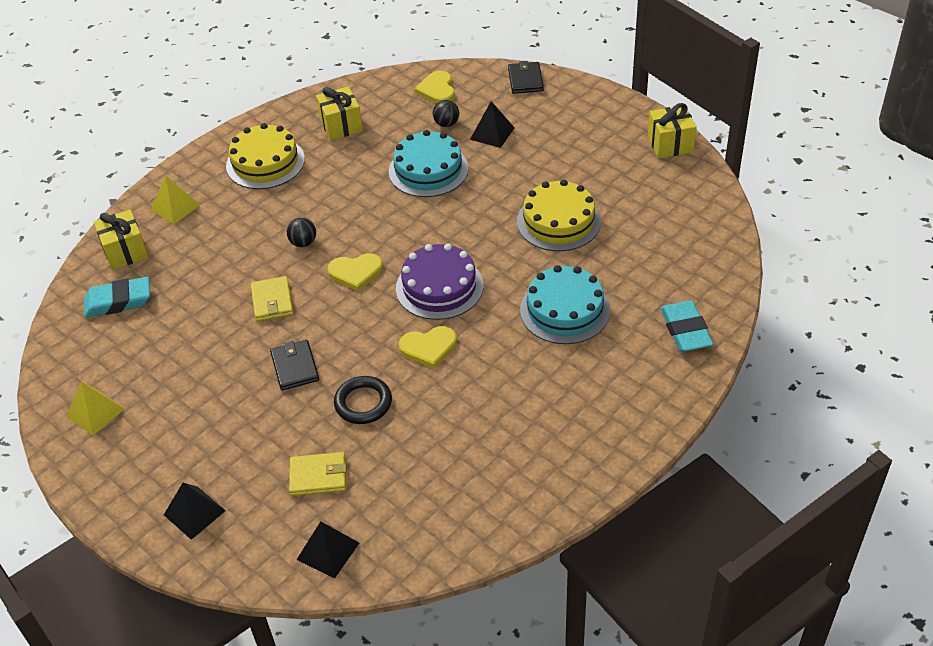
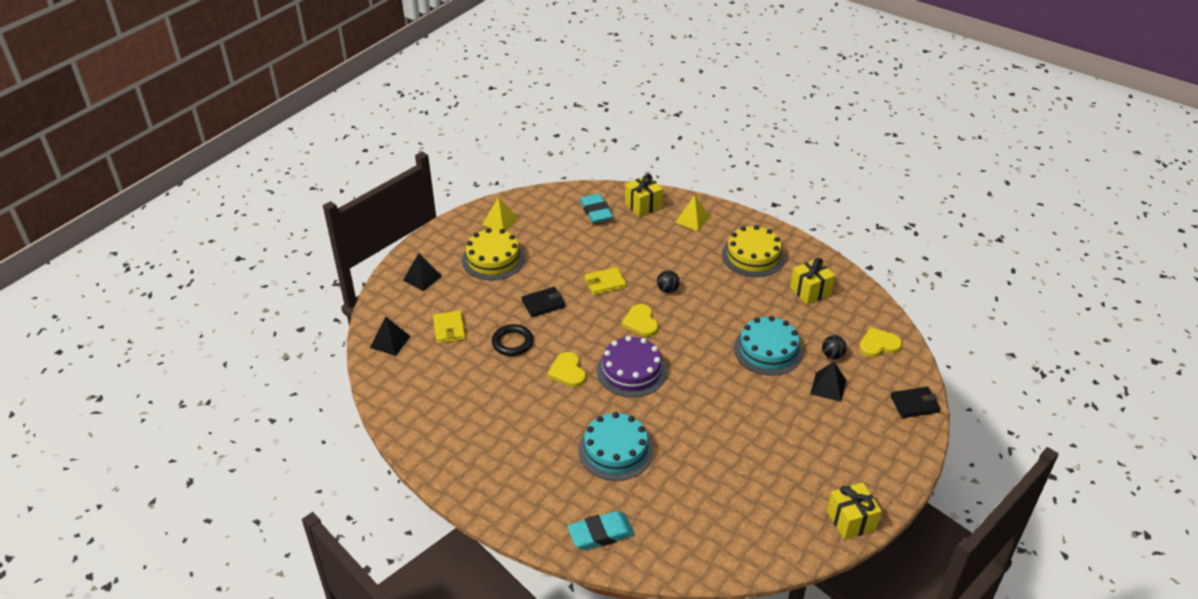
camera: 80 degrees right, 5 degrees down
yellow cake [517,179,601,251] -> yellow cake moved to [462,228,525,280]

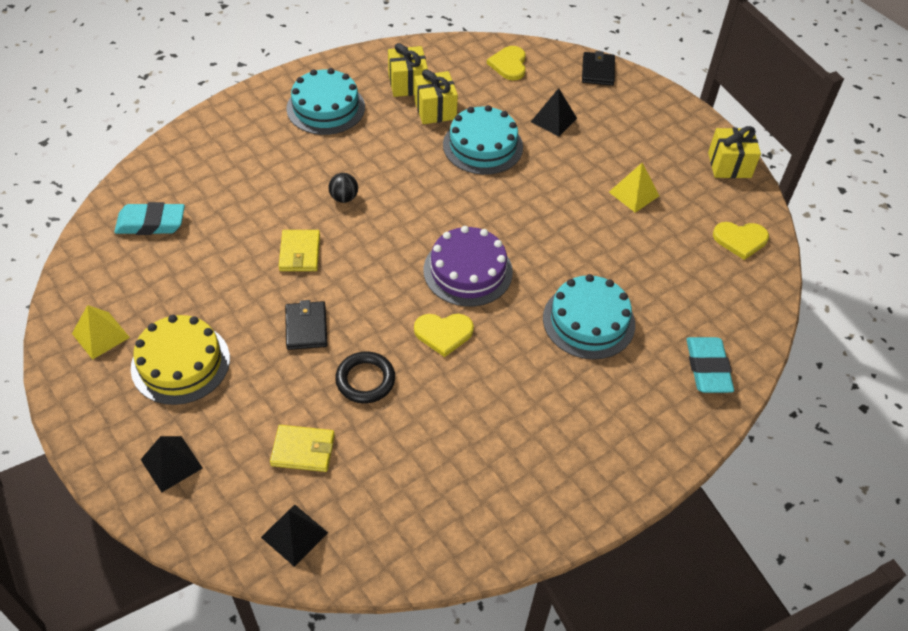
camera: 75 degrees left, 10 degrees up
yellow heart [621,304,658,336] -> yellow heart moved to [713,222,769,260]
yellow gift [625,174,663,217] -> yellow gift moved to [415,69,458,124]
yellow pyramid [675,195,710,231] -> yellow pyramid moved to [609,163,659,212]
yellow cake [722,225,785,277] -> turquoise cake [286,68,365,135]
black ball [822,335,847,359] -> none

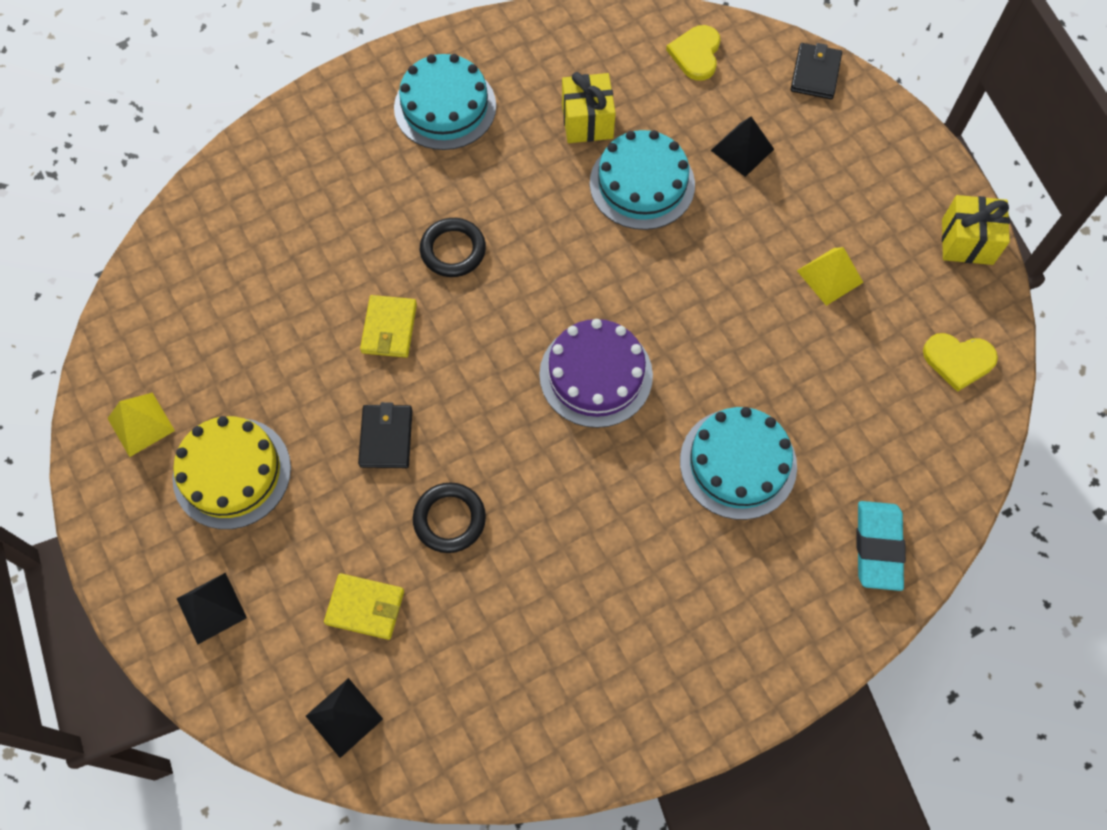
camera: 10 degrees right, 15 degrees up
turquoise eraser [114,202,185,235] -> none
black ball [328,173,358,203] -> black ring [420,218,486,277]
yellow gift [388,43,428,97] -> none
yellow heart [414,314,474,357] -> none

